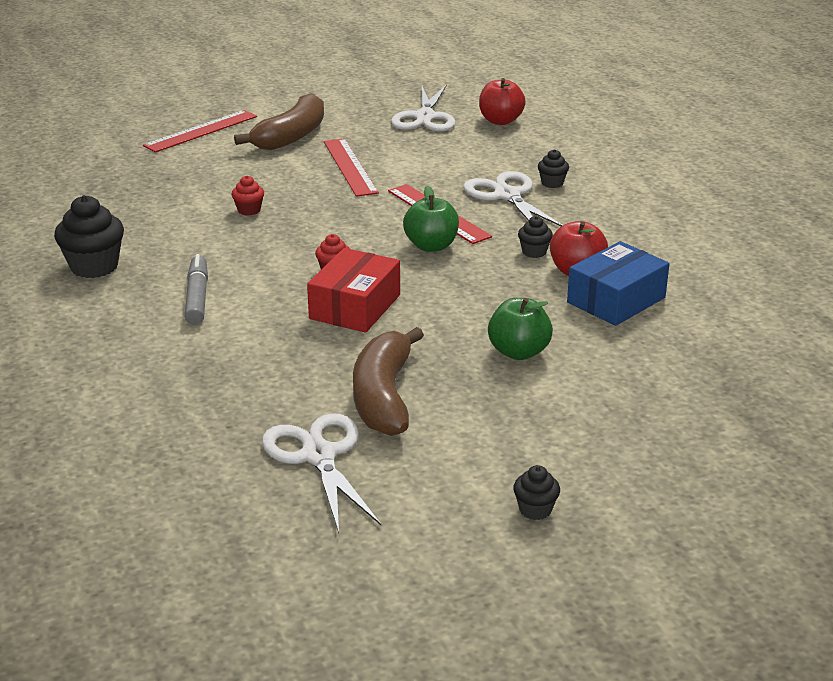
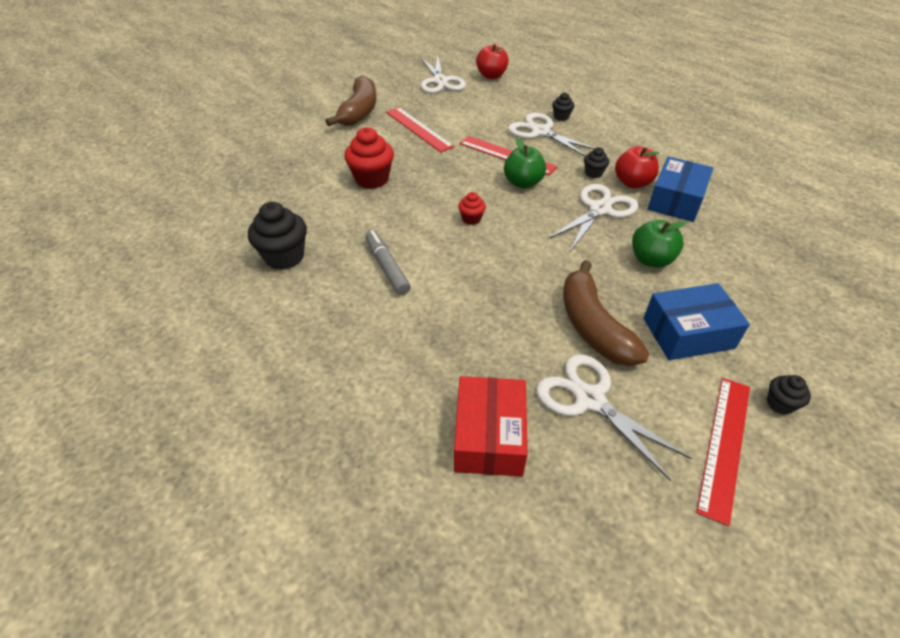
camera: 20 degrees left, 15 degrees up
red ruler [143,110,257,153] -> red ruler moved to [696,378,750,526]
red cupcake [231,176,264,216] -> red cupcake [344,127,394,189], size x1.91
red box [307,248,400,333] -> red box moved to [454,376,528,477]
none -> white scissors [548,184,639,251]
none -> blue box [644,283,750,360]

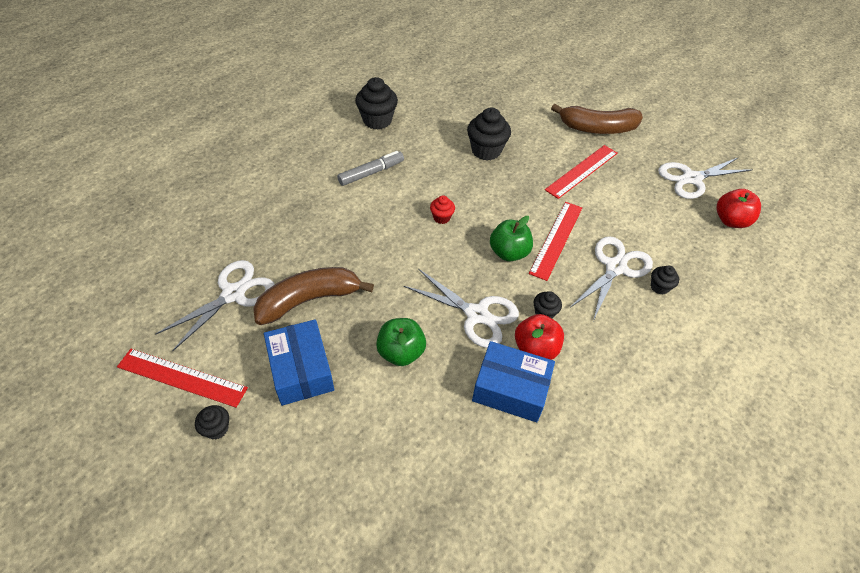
camera: 80 degrees right, 5 degrees up
red cupcake [344,127,394,189] -> black cupcake [467,107,511,160]
red box [454,376,528,477] -> none

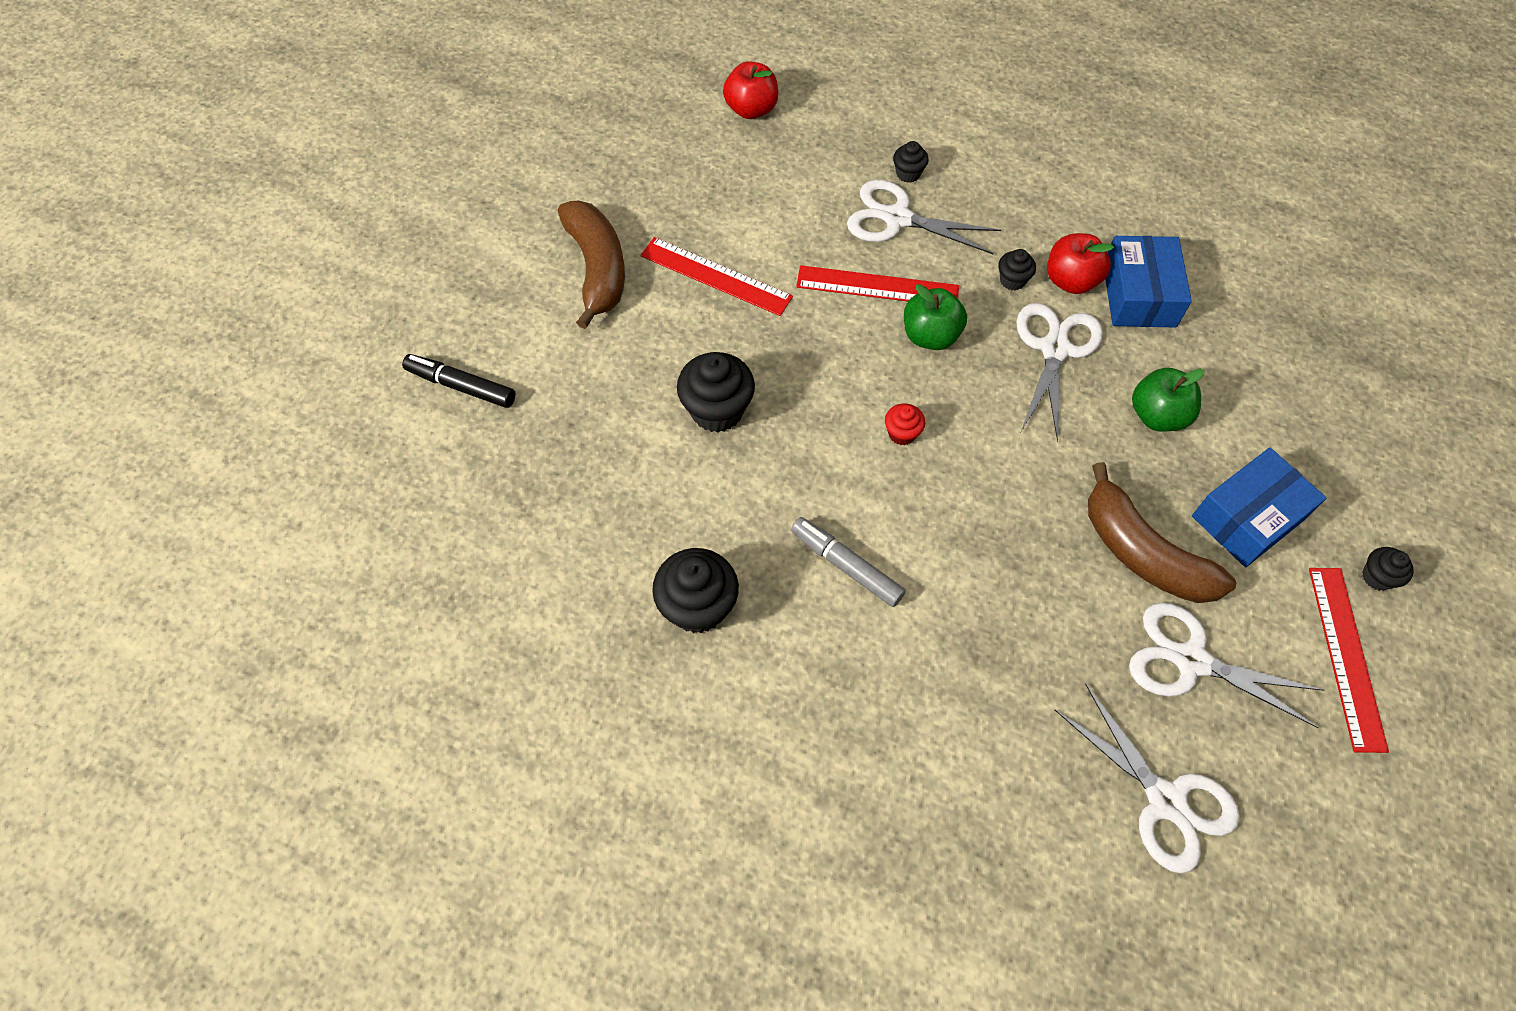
camera: 105 degrees left, 10 degrees up
white scissors [658,157,753,199] -> white scissors moved to [1055,683,1240,874]
none -> black marker [402,354,516,408]

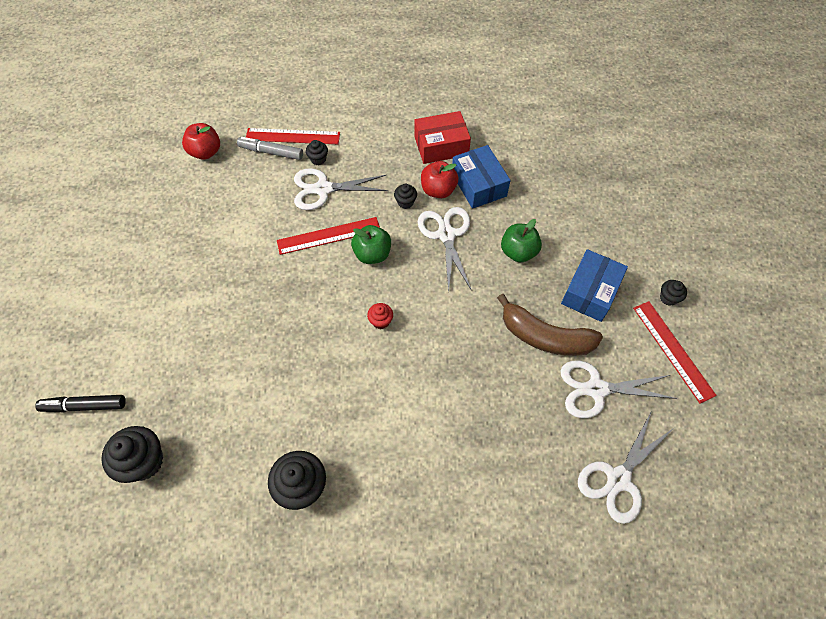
camera: 25 degrees left, 0 degrees up
brown banana [558,201,625,329] -> none
red ruler [640,237,793,316] -> red ruler moved to [246,128,340,144]
black cupcake [677,352,755,433] -> black cupcake moved to [101,426,163,483]
grey marker [791,517,906,607] -> grey marker moved to [237,137,303,160]
white scissors [1055,683,1240,874] -> white scissors turned 105 degrees clockwise [578,411,674,524]
none -> red box [414,111,471,164]

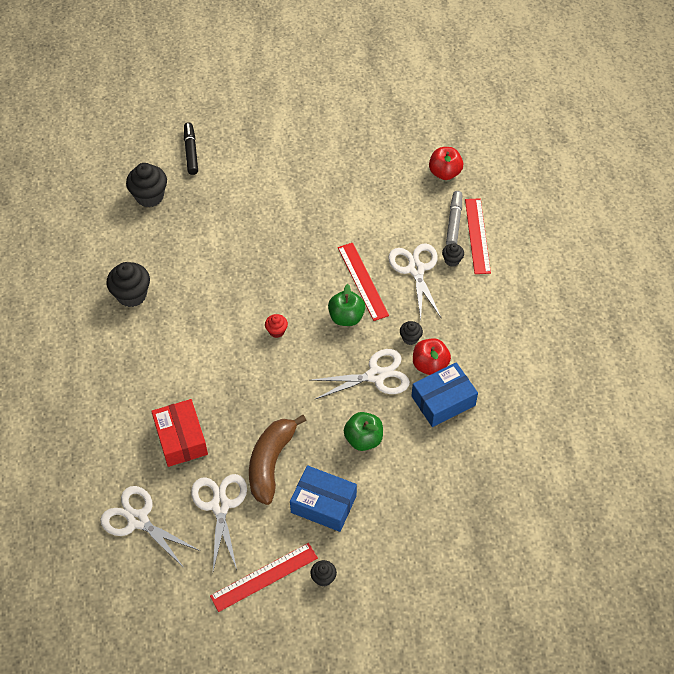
camera: 85 degrees right, 5 degrees down
red box [414,111,471,164] -> red box moved to [151,399,208,467]

